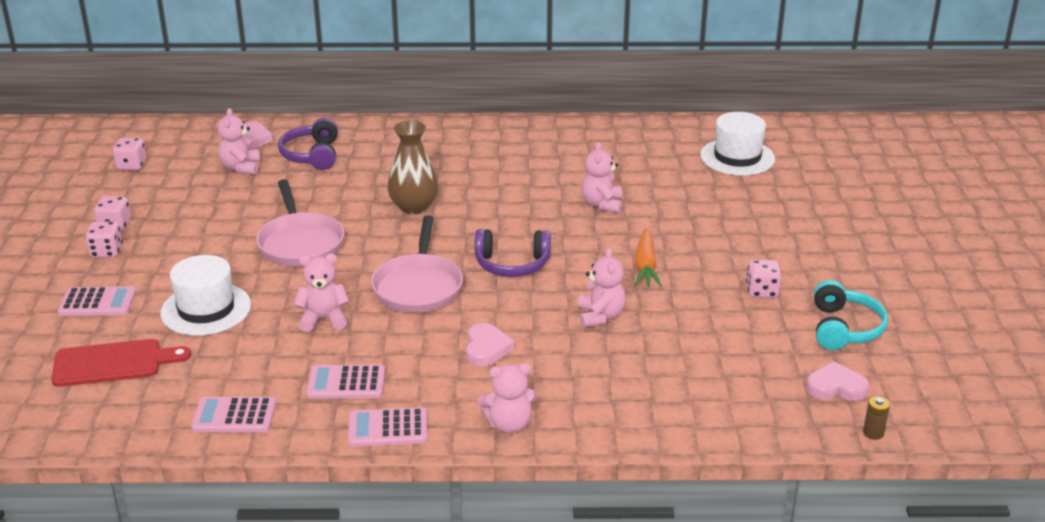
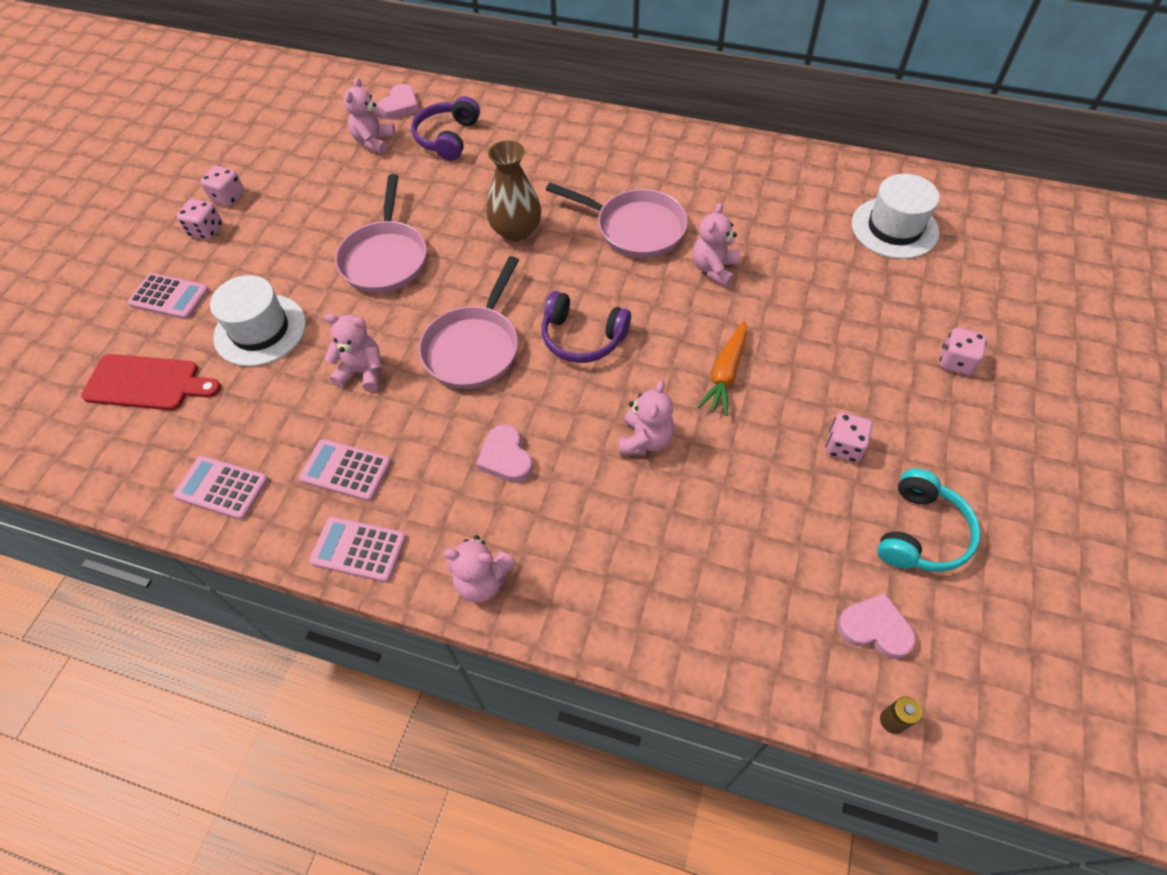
camera: 20 degrees right, 25 degrees up
pink dice [113,138,146,170] -> pink dice moved to [940,328,986,375]
pink heart [466,323,515,367] -> pink heart turned 135 degrees clockwise [476,425,533,483]
none -> pink pan [546,182,688,258]

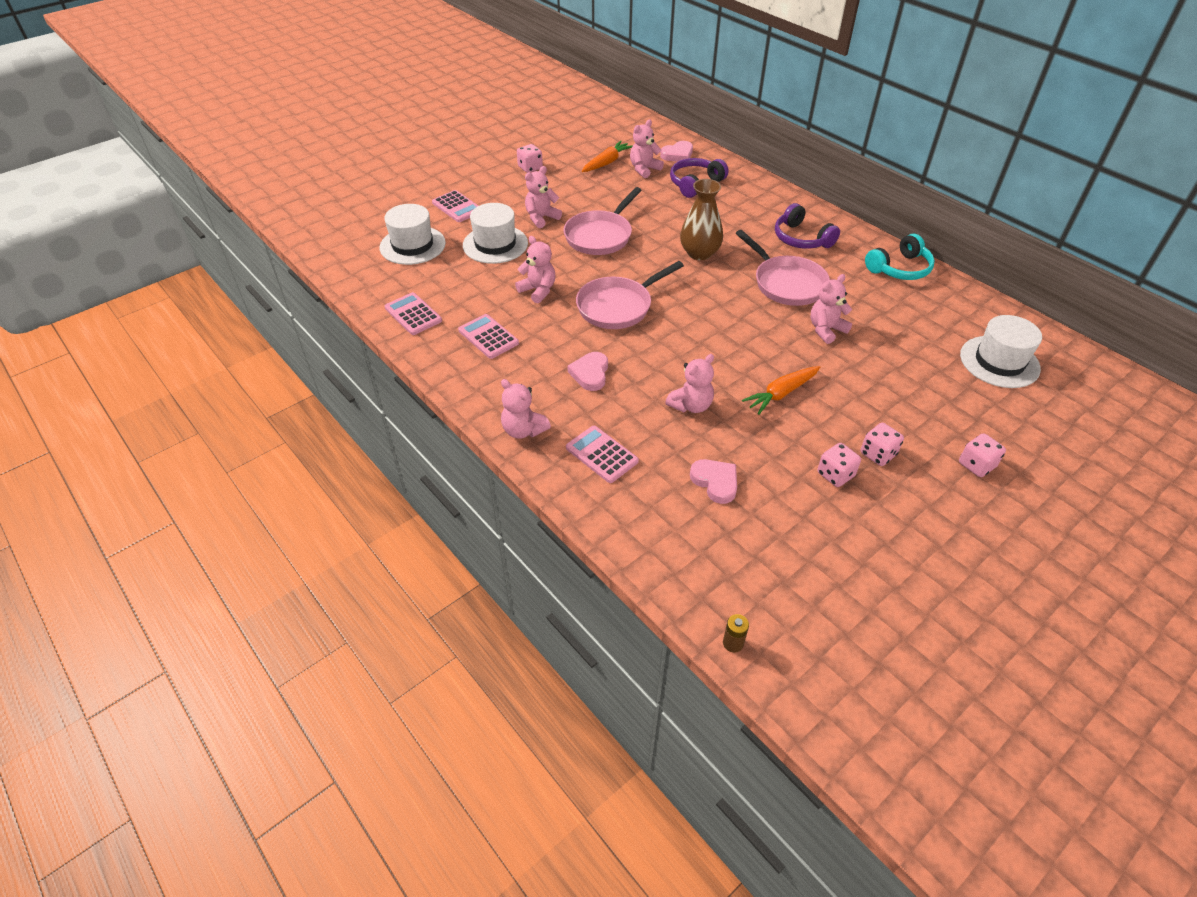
camera: 30 degrees right, 10 degrees down
red cutting board [81,354,221,410] -> white hat [379,204,446,265]
pink dice [177,199,223,240] -> pink dice moved to [861,423,904,466]
pink calculator [309,516,406,582] -> pink calculator moved to [566,426,639,483]
purple headphones [542,291,631,363] -> purple headphones moved to [775,203,840,249]
pink heart [837,593,916,659] -> pink heart moved to [690,459,737,504]
turquoise headphones [877,469,981,572] -> turquoise headphones moved to [865,233,935,280]
none -> pink teddy bear [525,166,562,228]
none -> orange carrot [582,141,632,172]

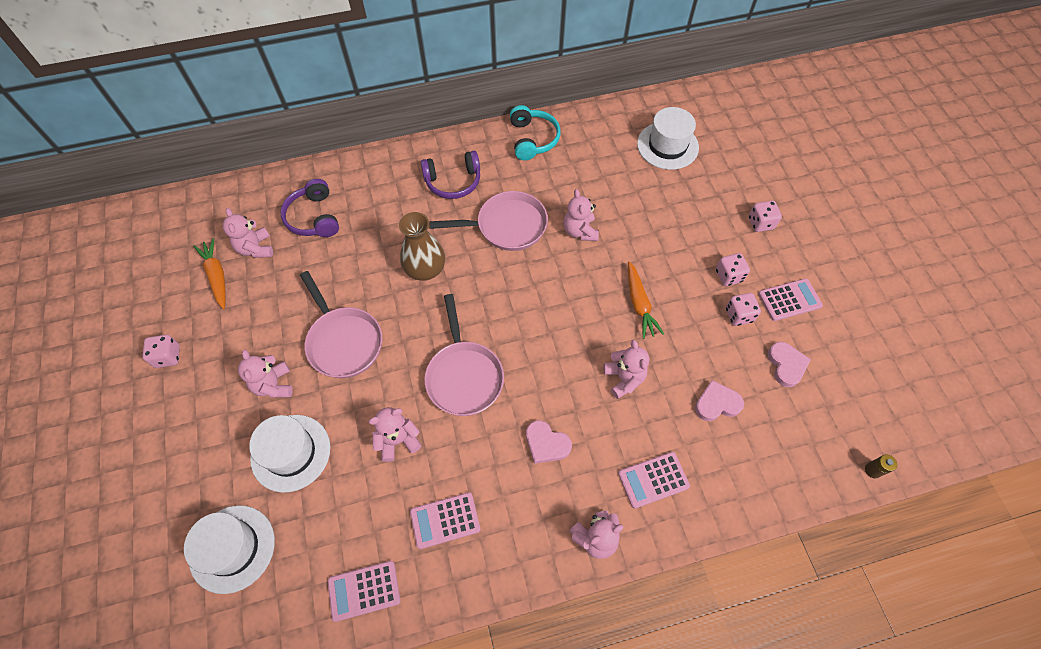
camera: 65 degrees left, 15 degrees up
pink calculator [432,190,478,222] -> pink calculator moved to [758,278,823,321]
pink heart [660,141,693,162] -> pink heart moved to [768,342,811,387]

